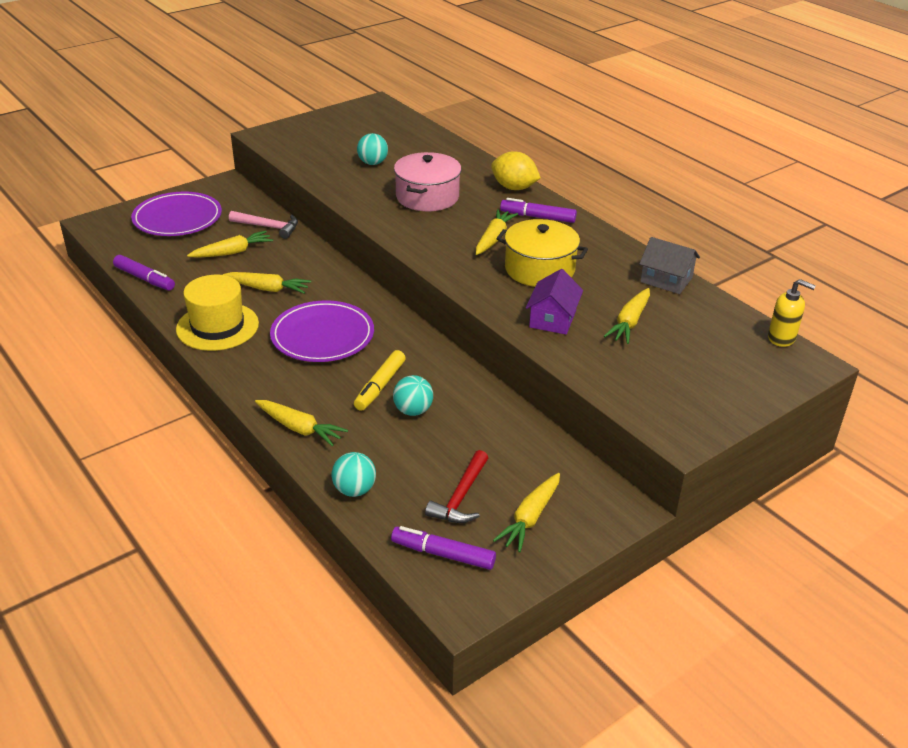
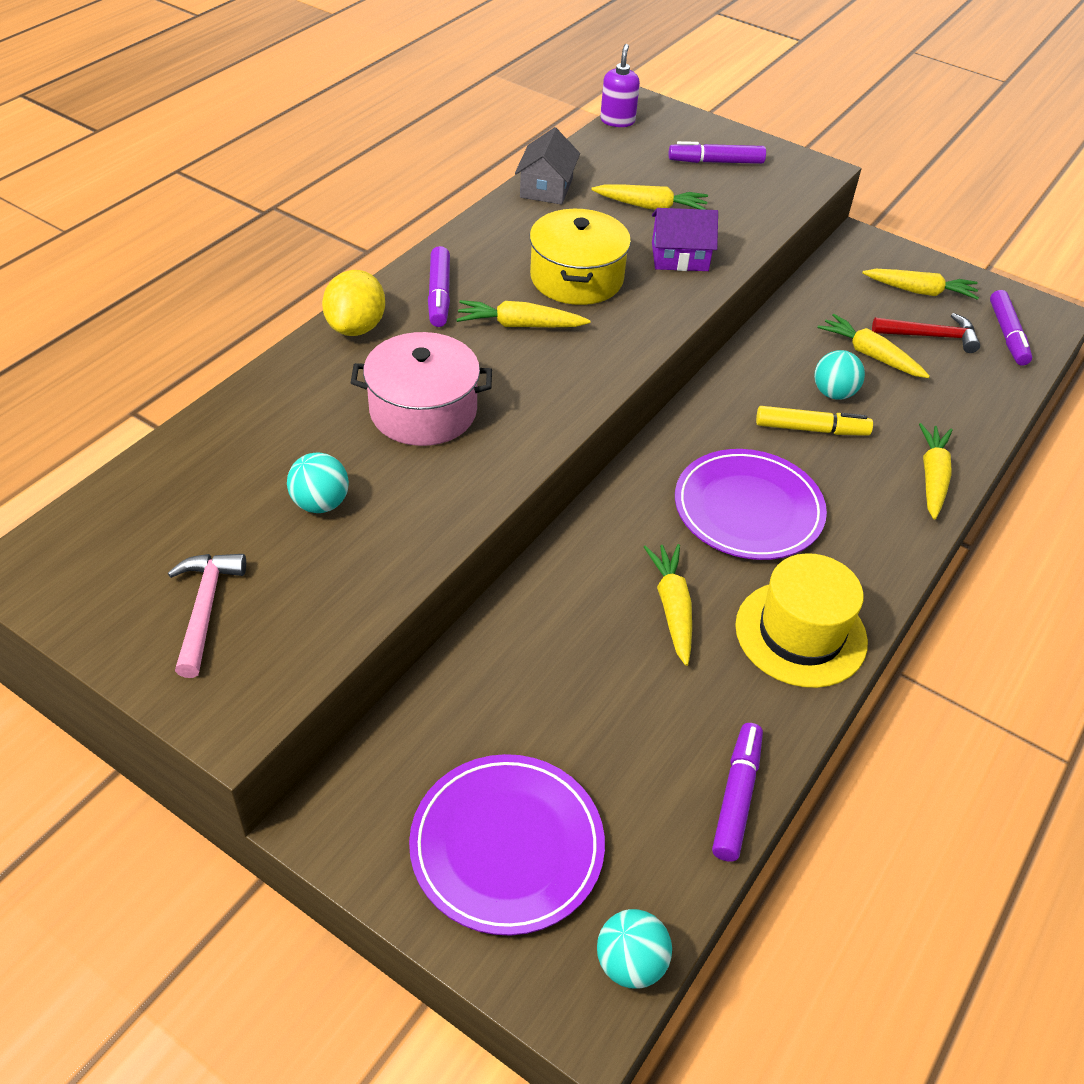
camera: 110 degrees left, 10 degrees up
yellow carrot [187,231,273,258] -> yellow carrot moved to [817,314,930,378]
pink hammer [229,211,298,239] -> pink hammer moved to [168,554,246,678]
turquoise ball [332,452,376,497] -> turquoise ball moved to [597,909,672,989]
yellow soap dispenser [768,279,816,347] -> purple soap dispenser [600,44,640,127]
none -> purple marker [669,141,766,164]

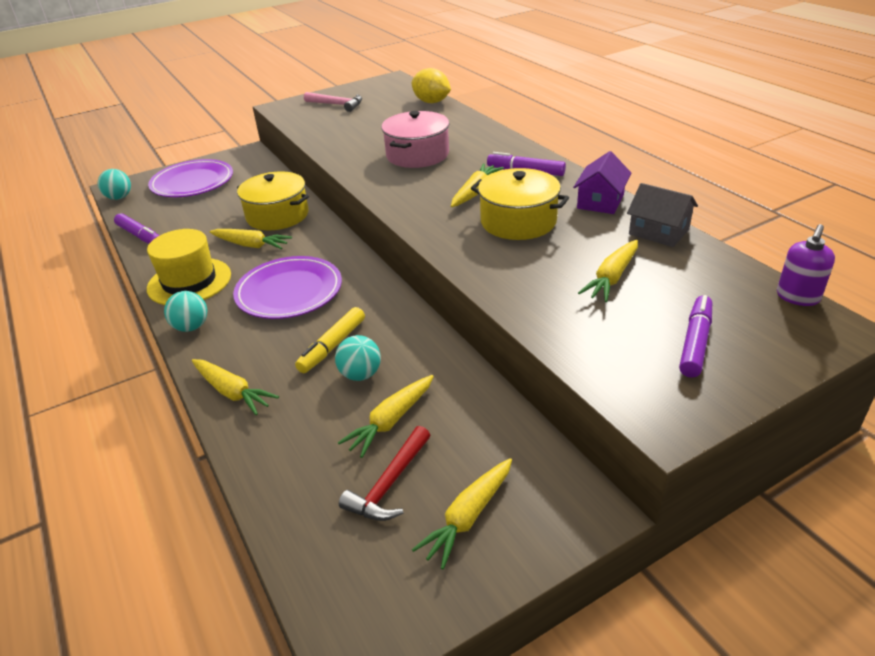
camera: 120 degrees right, 10 degrees down
turquoise ball [287,452,349,513] -> turquoise ball moved to [164,291,207,332]
yellow lemon [322,270,385,336] -> yellow lemon moved to [412,68,451,103]
purple soap dispenser [600,44,640,127] -> purple soap dispenser turned 90 degrees clockwise [777,224,835,306]
purple house [652,208,718,271] -> purple house moved to [573,151,631,214]
yellow carrot [817,314,930,378] -> yellow carrot turned 150 degrees clockwise [338,375,434,458]
purple marker [990,290,1032,366] -> none
none -> yellow pot [237,171,309,230]

